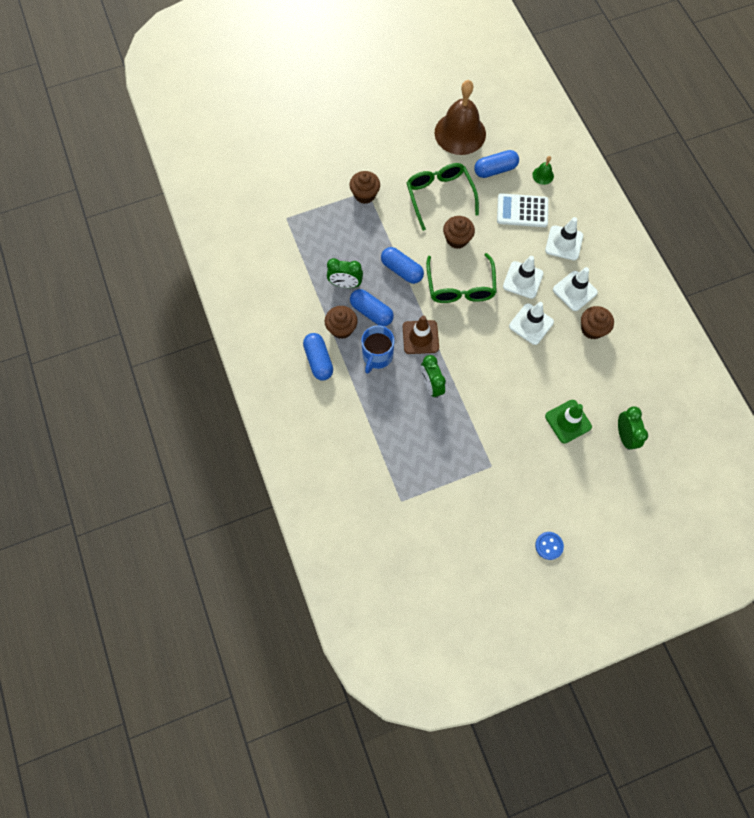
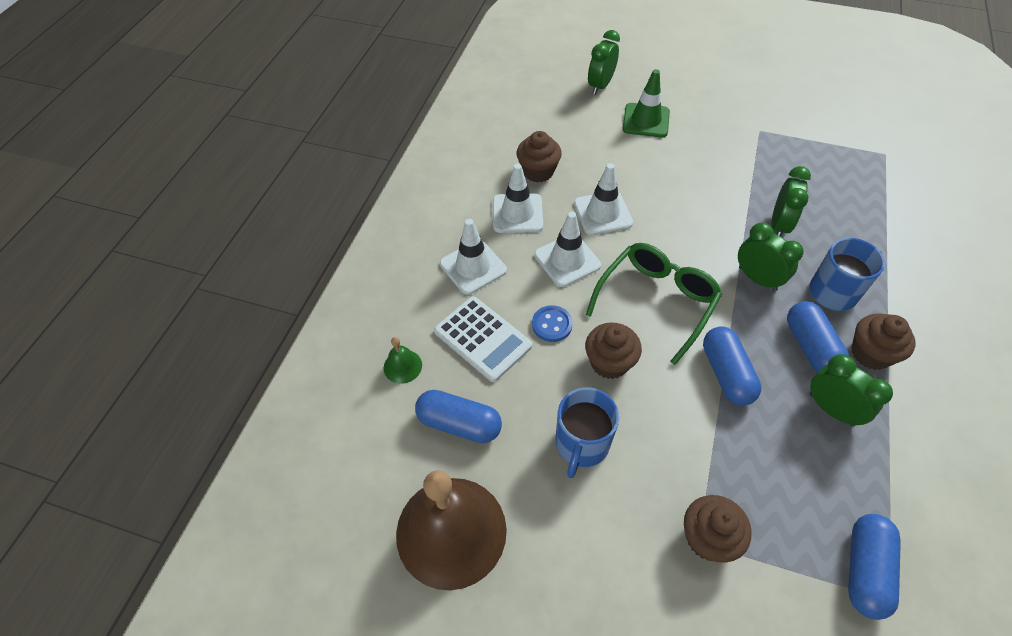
camera: 140 degrees left, 15 degrees down
blue capsule [303,333,333,380] -> blue capsule moved to [848,514,901,620]
brown traffic cone [403,316,439,354] -> green clock [738,223,804,291]
green glasses [407,163,479,231] -> blue mug [556,388,619,478]
blue button [535,532,564,560] -> blue button moved to [532,305,573,342]

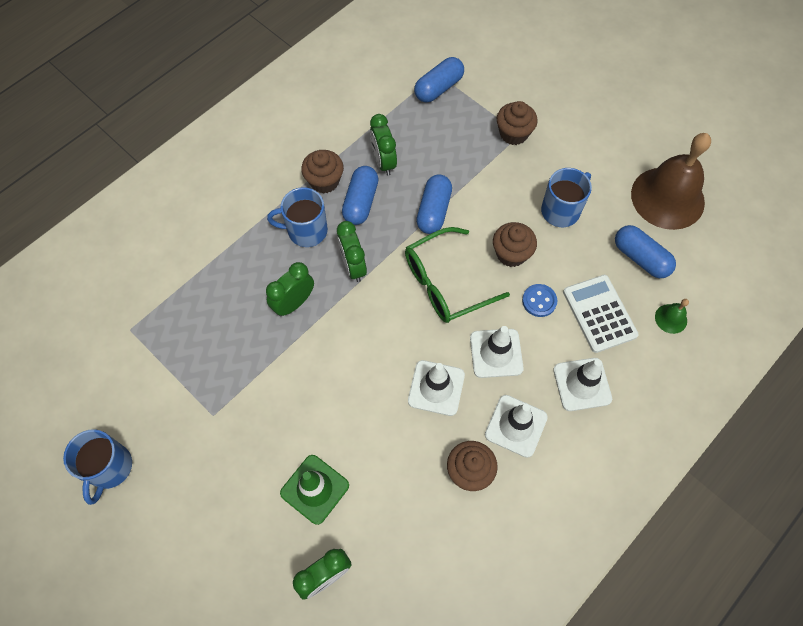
camera: 155 degrees left, 10 degrees up
none -> blue mug [63,429,132,505]

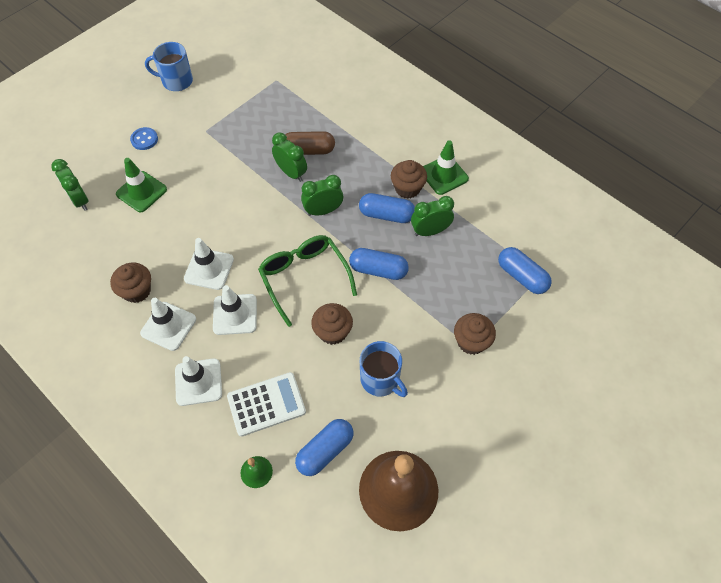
camera: 90 degrees right, 5 degrees down
blue mug [267,187,328,247] -> none
blue button [522,284,557,317] -> blue button moved to [130,127,158,150]
none -> brown capsule [285,131,335,155]
none -> green traffic cone [423,140,469,195]

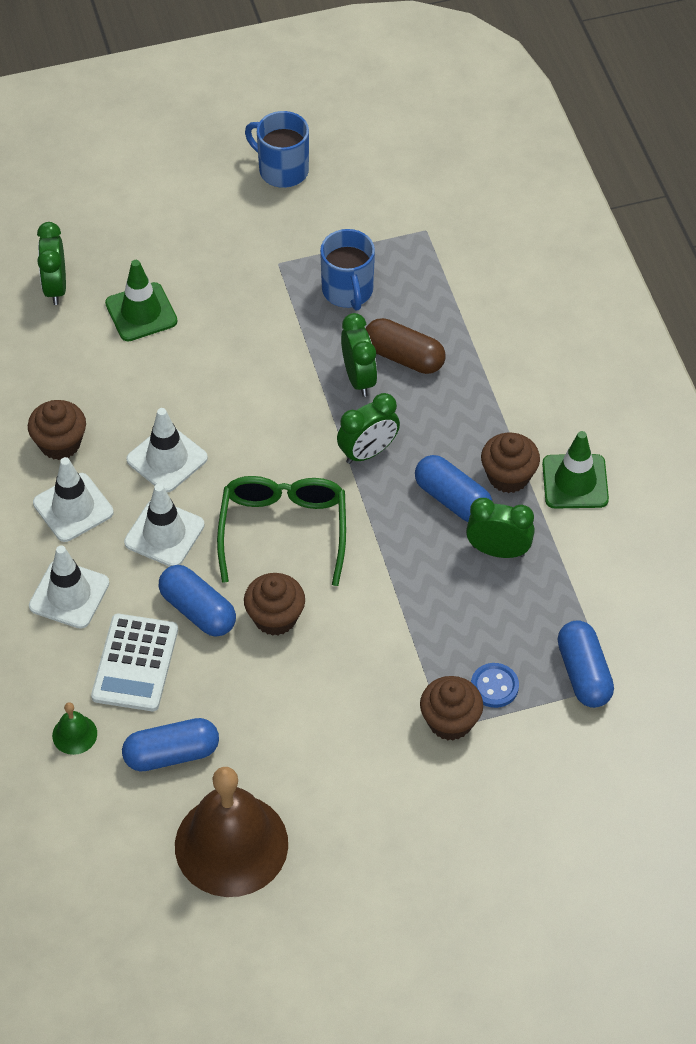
camera: 30 degrees right, 5 degrees down
blue button [130,127,158,150] -> blue button moved to [471,663,519,708]
white calculator [227,372,306,437] -> white calculator turned 90 degrees clockwise [91,614,178,711]
green clock [301,175,343,216] -> green clock turned 135 degrees clockwise [337,393,400,464]
blue capsule [349,248,409,280] -> blue capsule moved to [159,565,236,637]
blue mug [360,341,408,397] -> blue mug moved to [320,229,375,311]

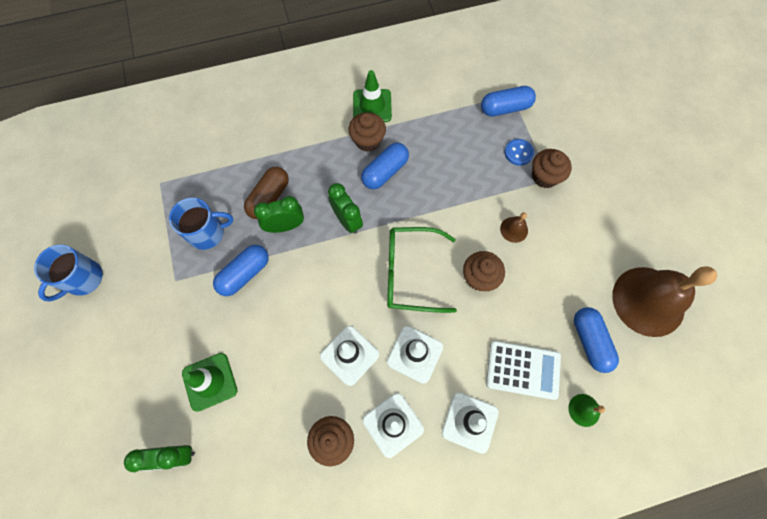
camera: 90 degrees left, 15 degrees up
blue capsule [159,565,236,637] -> blue capsule moved to [213,245,269,296]
green clock [466,498,535,558] -> none
none -> brown bell [500,213,528,243]

